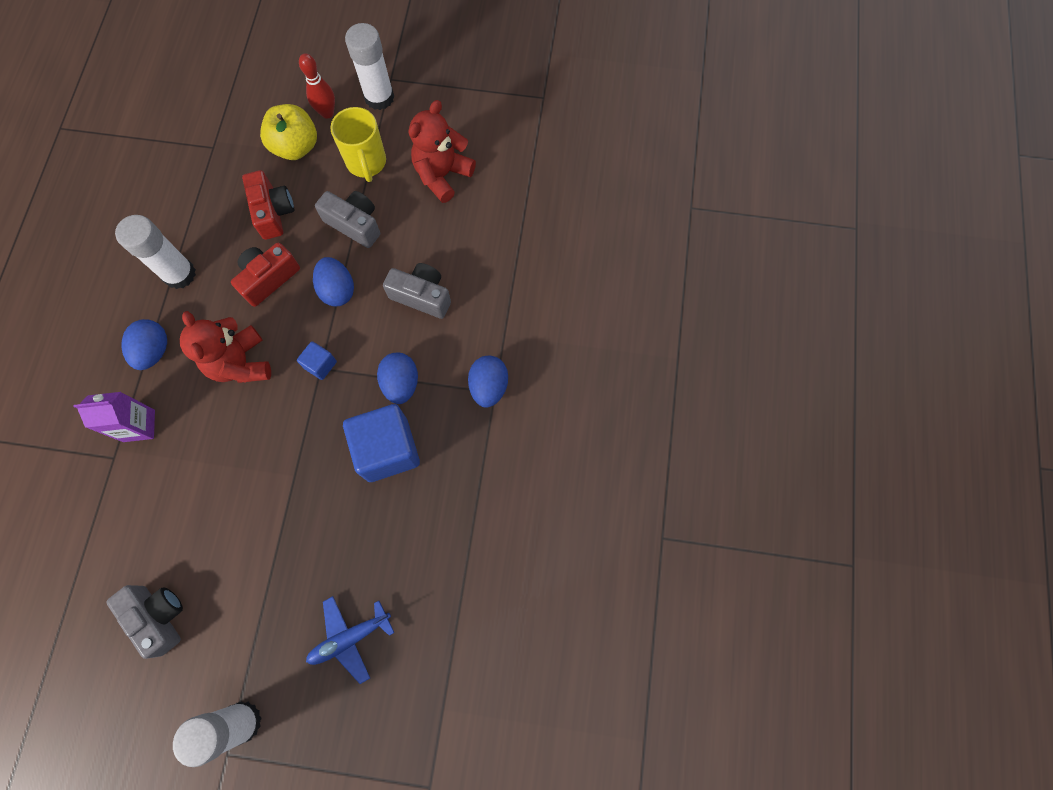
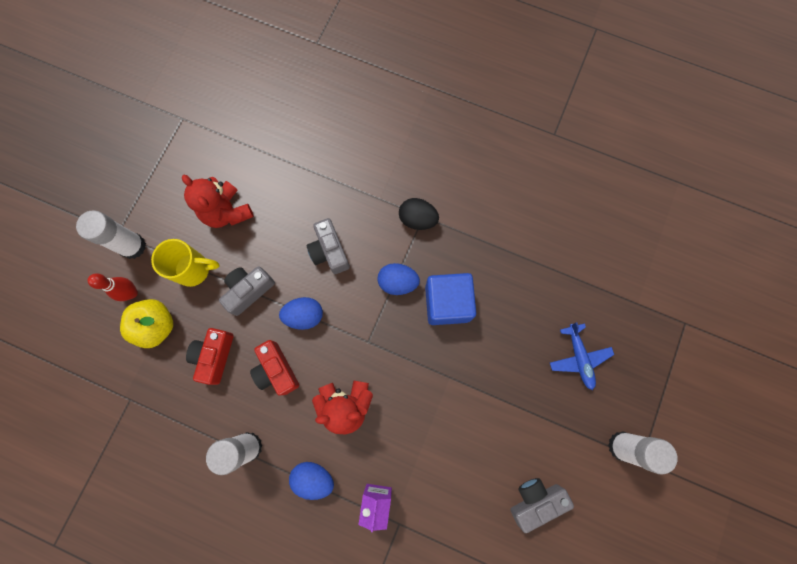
camera: 75 degrees left, 5 degrees up
red camera [242,170,294,240] -> red camera turned 75 degrees counterclockwise [186,328,234,385]
blue cube [297,341,337,380] -> none
grey camera [383,263,451,319] -> grey camera turned 60 degrees counterclockwise [307,218,350,274]
blue egg [468,356,508,408] -> black egg [399,198,439,230]

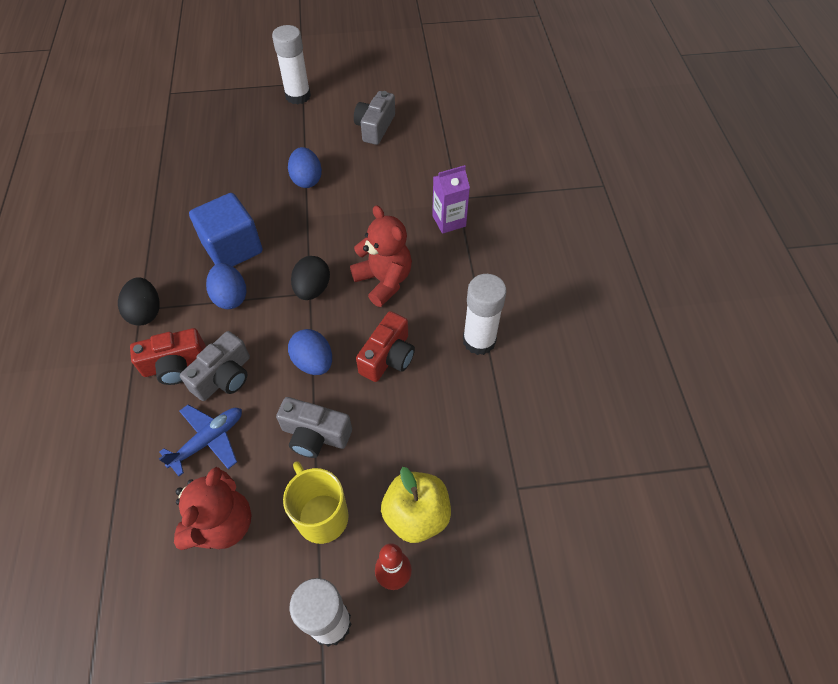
camera: 120 degrees left, 20 degrees down
red camera [186,328,234,385] -> red camera moved to [130,328,206,385]
blue egg [289,462,334,500] -> blue egg moved to [288,147,322,188]
grey camera [510,478,574,533] -> grey camera turned 75 degrees clockwise [354,91,395,145]
blue plane [550,322,614,390] -> blue plane moved to [159,405,242,476]
none -> black egg [291,256,330,300]

